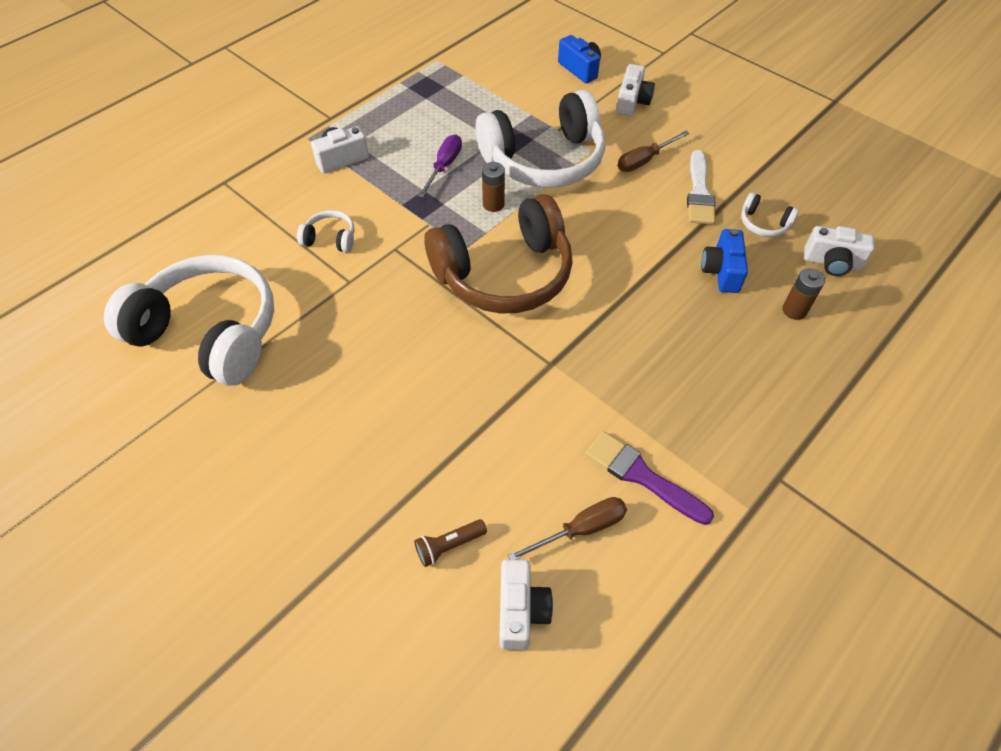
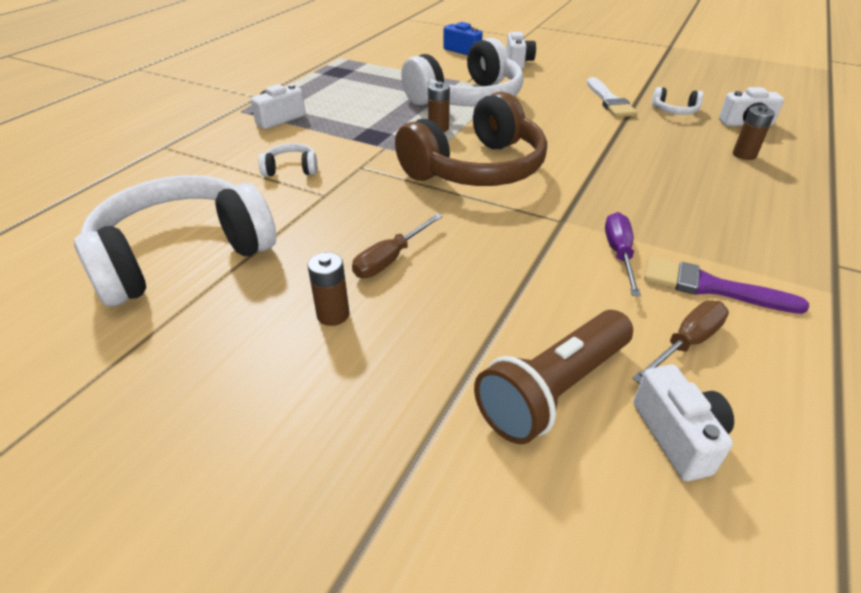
camera: 15 degrees left, 15 degrees down
white headphones [104,255,274,386] -> white headphones turned 45 degrees counterclockwise [74,175,276,306]
brown flashlight [414,519,487,567] -> brown flashlight [474,310,633,444], size x2.10
purple screwdriver [418,135,462,198] -> purple screwdriver moved to [605,212,641,296]
brown screwdriver [618,131,690,172] -> brown screwdriver moved to [352,213,443,278]
blue camera [701,229,748,293] -> none
none -> brown battery [307,252,350,326]

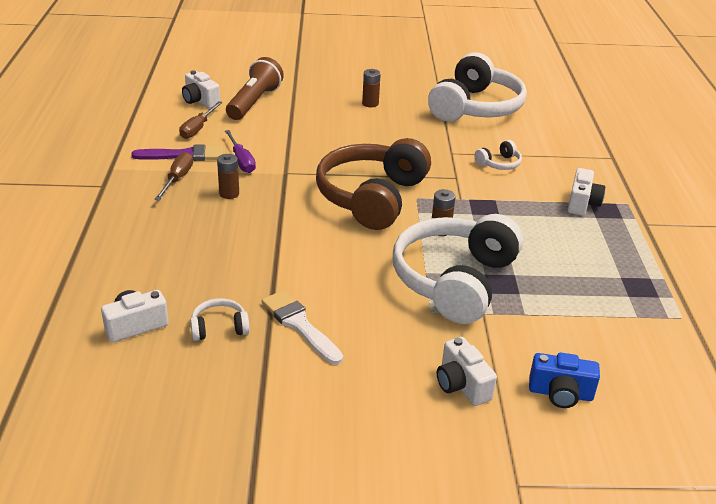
camera: 150 degrees right, 5 degrees down
brown screwdriver [352,213,443,278] -> brown screwdriver moved to [155,152,193,200]
brown battery [733,106,775,160] -> brown battery moved to [217,154,239,199]

